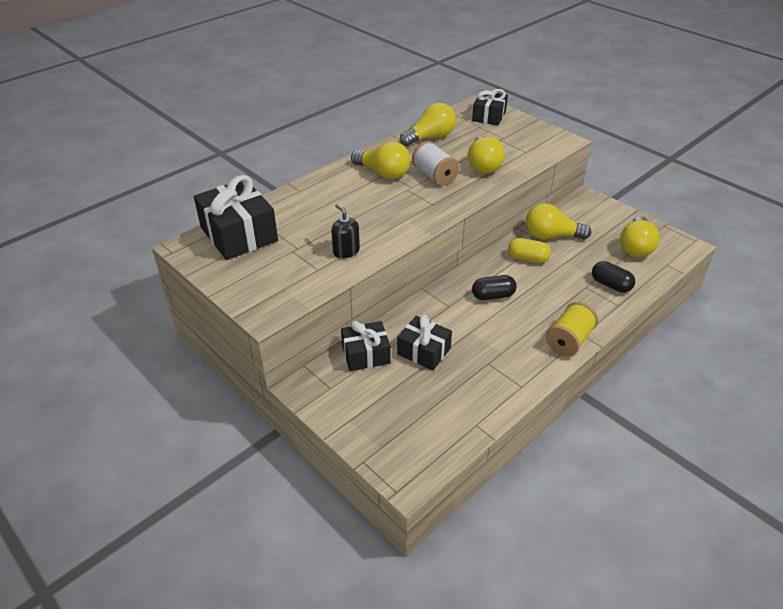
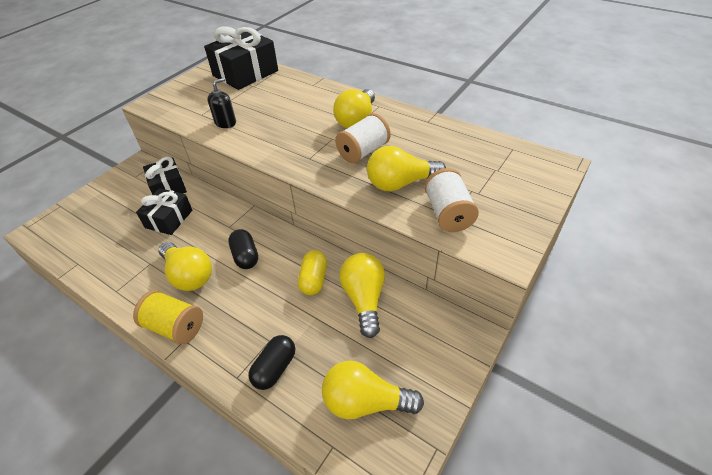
camera: 80 degrees right, 5 degrees up
yellow light bulb [400,103,456,146] -> yellow light bulb moved to [159,242,212,291]
black gift [472,89,508,126] -> none
none -> white spool [424,168,479,232]

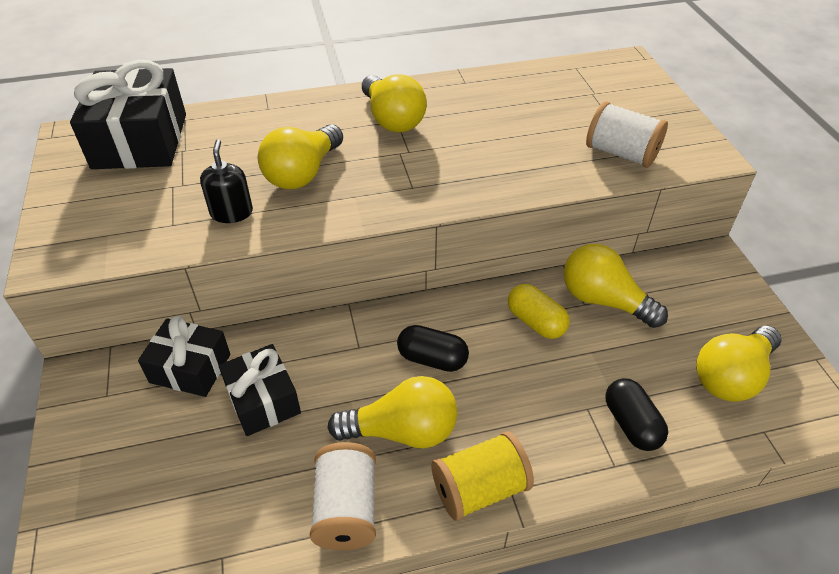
camera: 50 degrees left, 0 degrees up
white spool [335,113,391,164] -> white spool moved to [310,442,376,550]
yellow light bulb [367,146,446,191] -> yellow light bulb moved to [258,124,343,189]

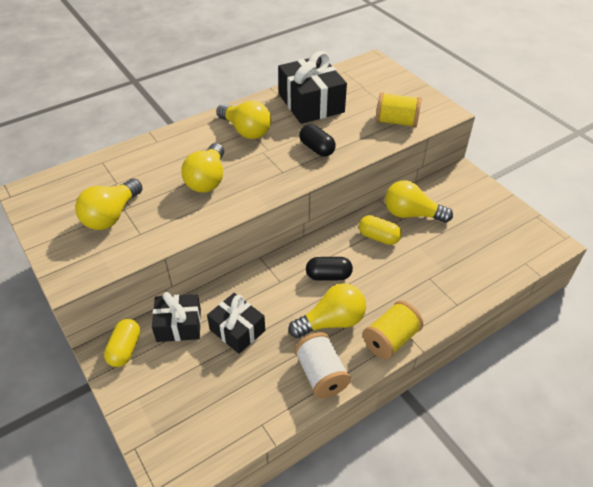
camera: 20 degrees left, 0 degrees up
black gift [70,60,186,169] -> black gift moved to [278,51,347,124]
black soap dispenser [200,139,253,223] -> none
white spool [586,101,668,168] -> yellow spool [376,92,422,128]
black capsule [605,378,668,451] -> black capsule moved to [299,124,336,157]
yellow light bulb [696,326,781,402] -> yellow light bulb moved to [75,179,143,230]
none -> yellow capsule [104,319,140,367]

